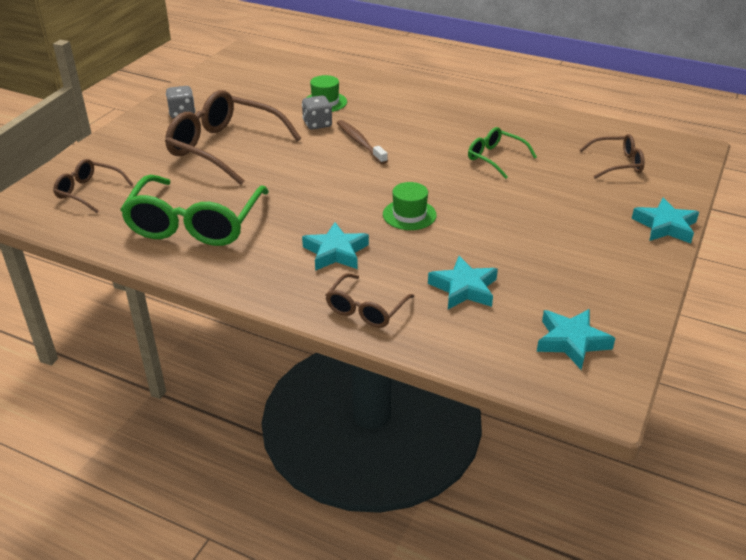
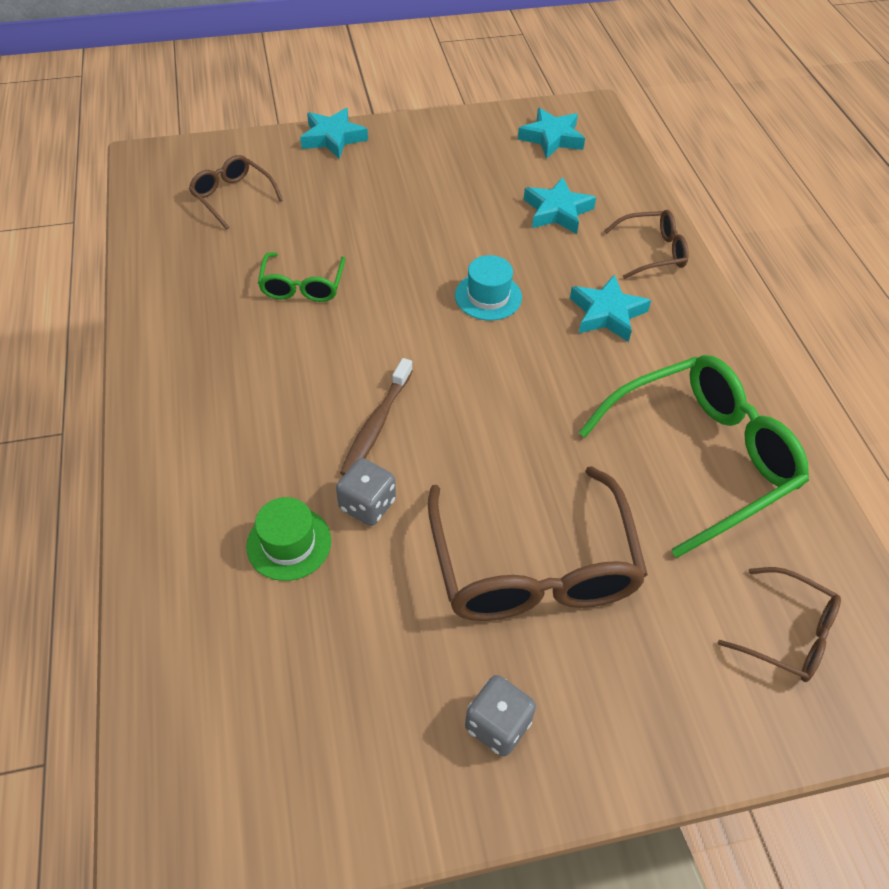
camera: 130 degrees left, 15 degrees up
brown glasses [53,159,133,213] -> brown glasses turned 45 degrees counterclockwise [718,567,841,682]
green hat [383,182,437,230] -> turquoise hat [455,255,522,321]

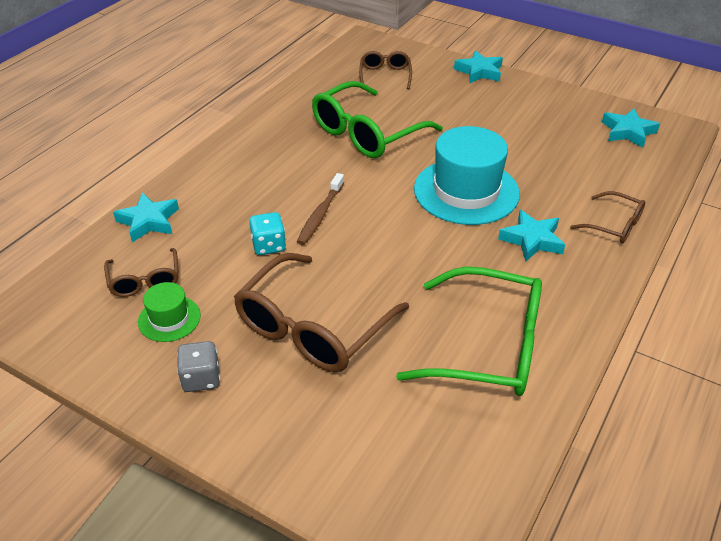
camera: 45 degrees right, 10 degrees down
green hat [246,497,331,581] -> green hat moved to [138,282,201,342]
green glasses [258,252,345,302] -> green glasses [312,81,443,158], size x1.91
grey dice [336,458,396,526] -> turquoise dice [249,212,286,255]
brown toothbrush [340,358,413,476] -> brown toothbrush turned 45 degrees counterclockwise [297,173,344,245]
turquoise hat [455,255,522,321] -> turquoise hat [414,126,520,225], size x2.04
turquoise star [523,177,596,234] -> turquoise star moved to [113,192,179,242]
brown glasses [718,567,841,682] -> brown glasses moved to [104,248,179,297]

